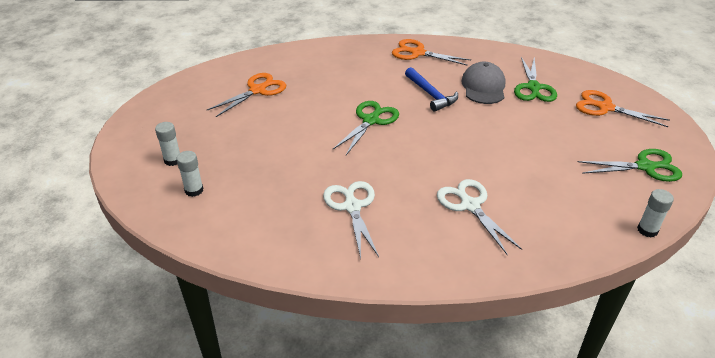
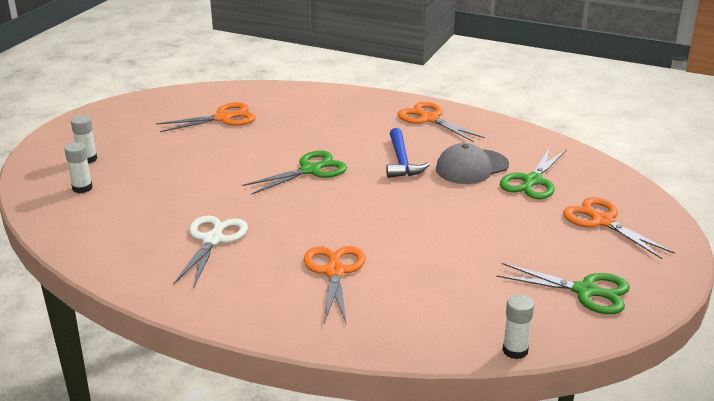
camera: 25 degrees right, 10 degrees down
white scissors [437,179,522,255] -> orange scissors [304,246,366,325]
grey cap [461,62,505,104] -> grey cap turned 150 degrees counterclockwise [436,143,509,184]

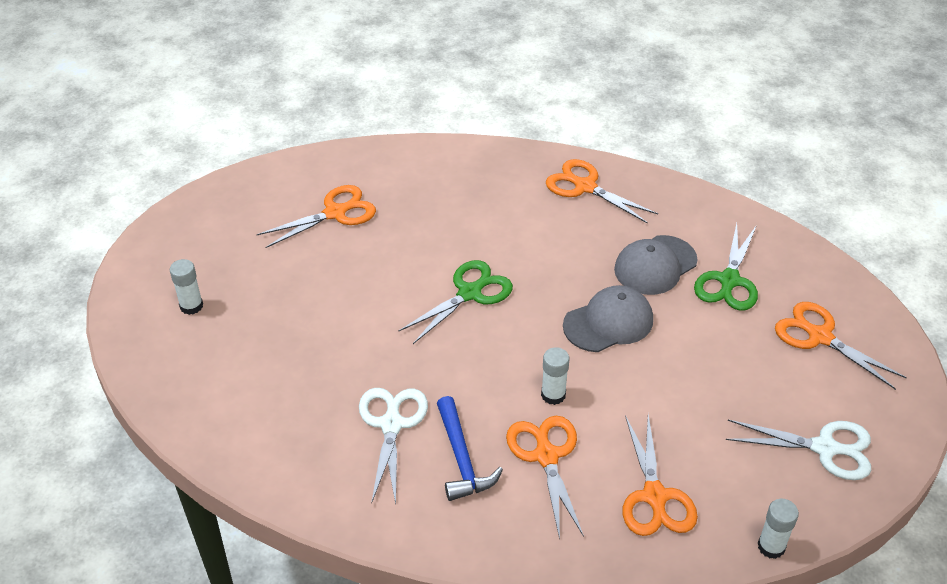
camera: 10 degrees left, 15 degrees up
white glue stick [64,142,93,193] -> white glue stick moved to [541,347,569,405]
blue hammer [386,128,430,178] -> blue hammer moved to [437,396,503,501]
green scissors [496,263,630,314] -> white scissors [726,420,871,480]
none -> grey cap [563,285,653,352]
none -> orange scissors [623,415,698,536]

